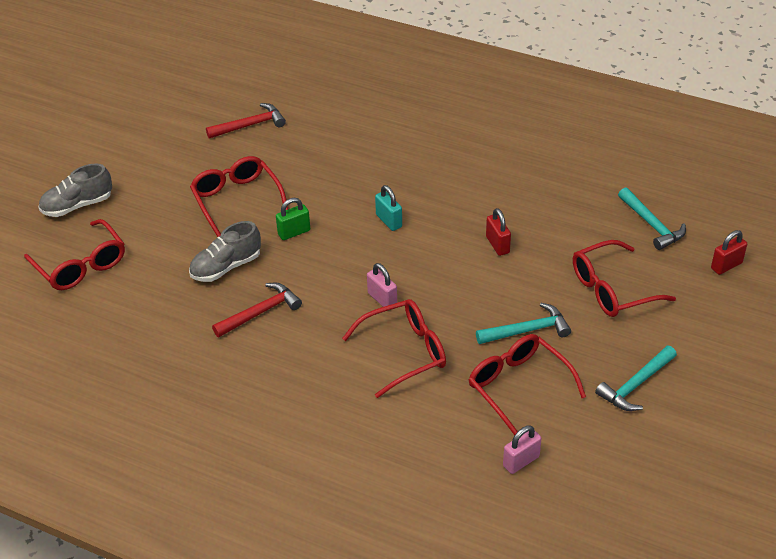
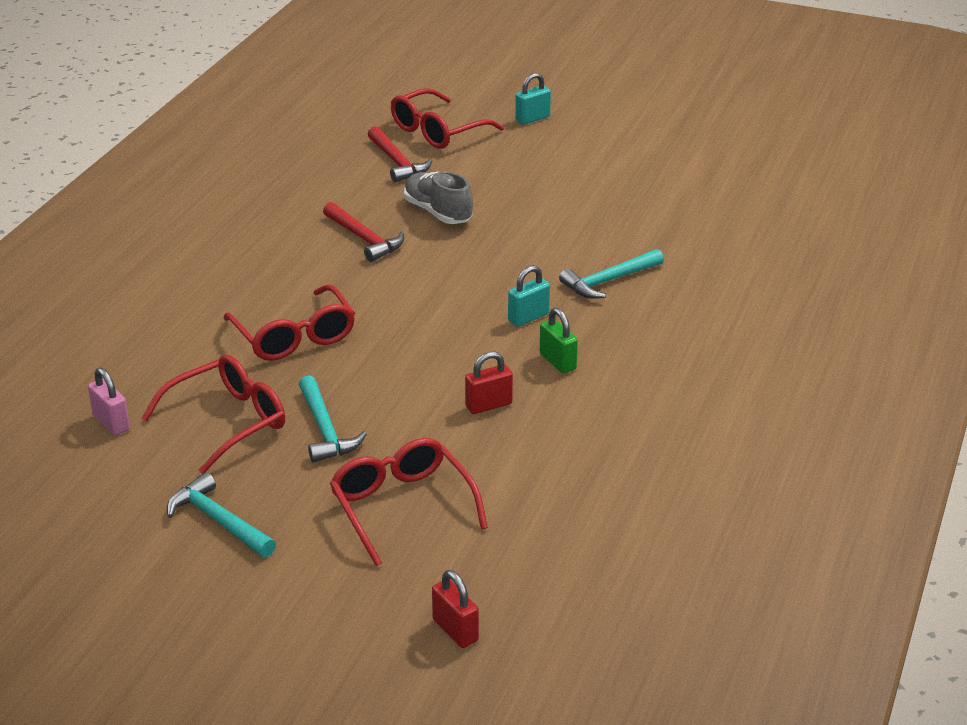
camera: 85 degrees right, 10 degrees down
grey shoe [38,164,112,217] -> turquoise padlock [515,73,551,125]
red glasses [190,156,288,237] -> none
red hammer [206,103,286,139] -> red hammer moved to [368,126,432,183]
green padlock [276,198,310,240] -> green padlock moved to [540,308,578,374]
pink padlock [367,263,397,307] -> none
turquoise hammer [618,187,686,250] -> turquoise hammer moved to [559,249,664,299]

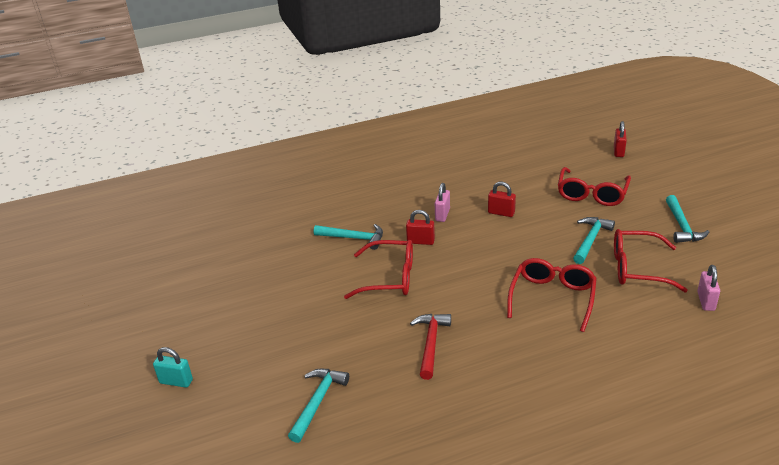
camera: 130 degrees left, 0 degrees up
red hammer [368,126,432,183] -> turquoise hammer [288,369,349,443]
red glasses [391,88,504,149] -> red glasses moved to [344,240,413,299]
grey shoe [404,171,473,224] -> none
turquoise padlock [508,265,550,327] -> red padlock [406,210,435,245]
green padlock [540,308,578,374] -> pink padlock [435,183,450,222]

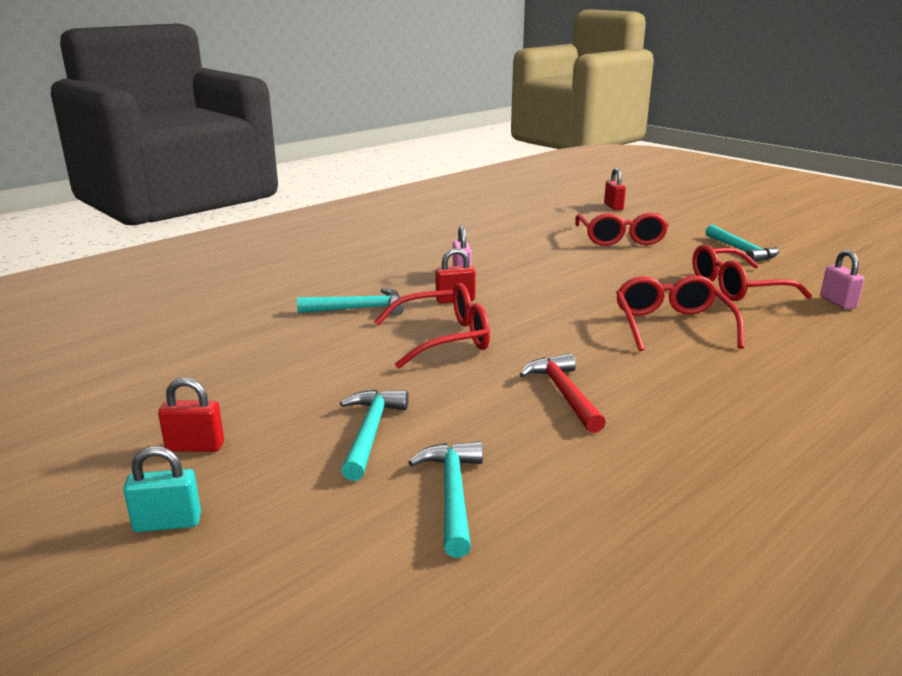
camera: 25 degrees left, 10 degrees down
red padlock [488,182,516,217] -> red padlock moved to [158,378,224,452]
turquoise hammer [573,217,615,264] -> turquoise hammer moved to [340,389,409,481]

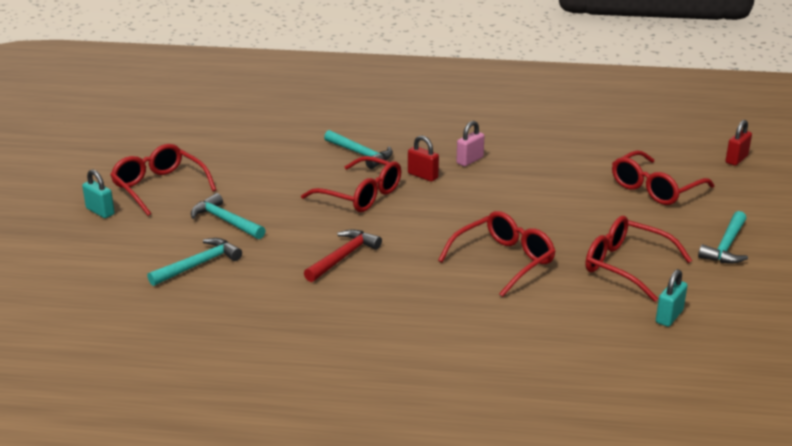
camera: 50 degrees right, 5 degrees up
red padlock [158,378,224,452] -> red glasses [110,144,216,216]
turquoise hammer [340,389,409,481] -> turquoise hammer turned 105 degrees counterclockwise [191,193,266,239]
pink padlock [820,250,864,310] -> turquoise padlock [656,269,688,327]

